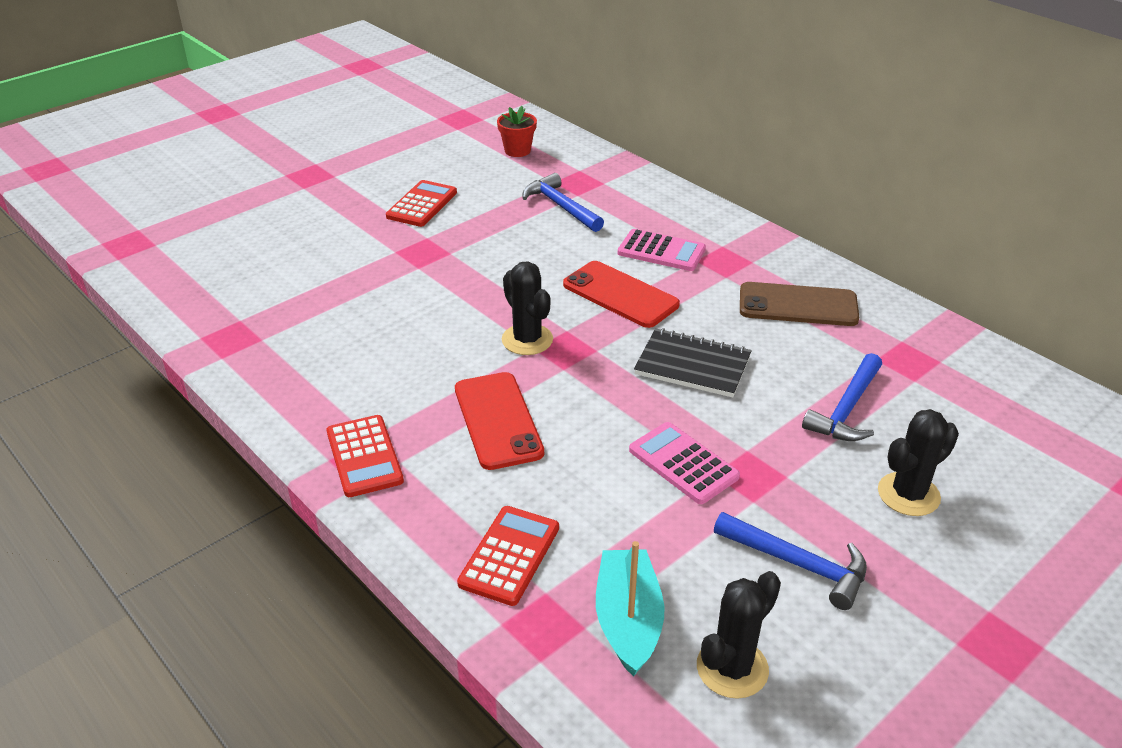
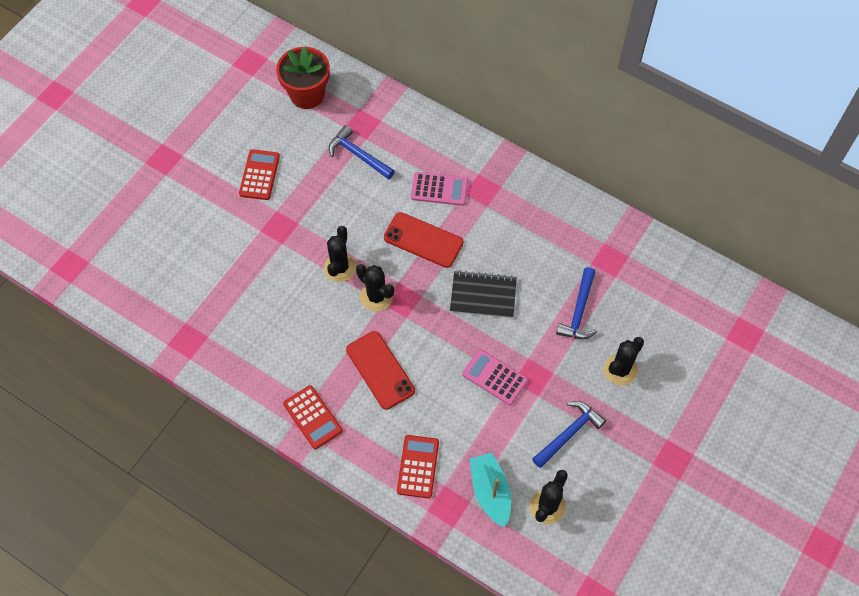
camera: 15 degrees left, 25 degrees up
red flower pot [497,106,537,157] -> red flower pot [276,46,330,109], size x1.74
blue hammer [714,512,867,610] -> blue hammer turned 60 degrees counterclockwise [532,401,606,468]
brown phone [740,282,859,326] -> none
none -> black cactus [324,226,356,282]

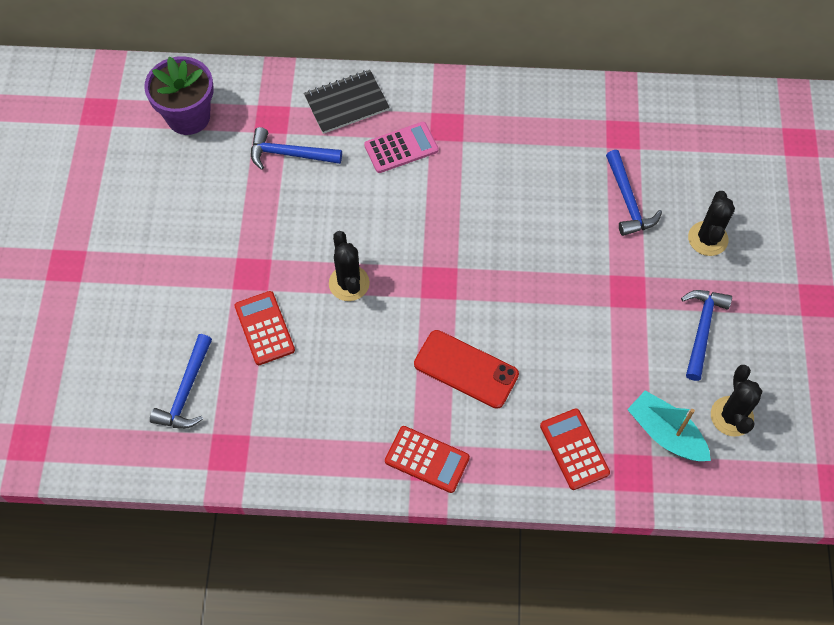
camera: 30 degrees left, 0 degrees up
red calculator [239,149,280,200] -> red calculator moved to [234,291,295,365]
red flower pot [276,46,330,109] -> purple flower pot [144,56,214,135]
black cactus [356,264,394,312] -> none
red phone [384,212,464,268] -> none
black notebook [450,270,517,318] -> black notebook moved to [304,70,390,134]
pink calculator [462,349,528,405] -> none
none -> blue hammer [150,334,212,429]

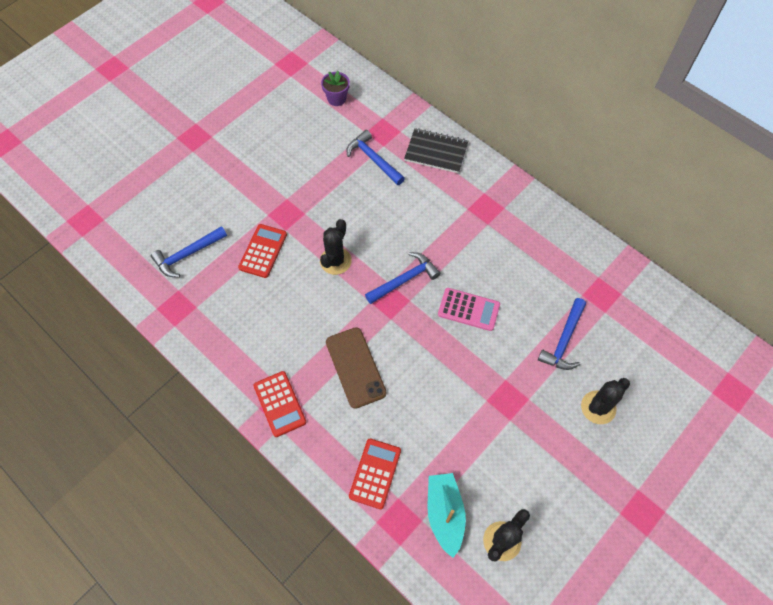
camera: 40 degrees right, 0 degrees up
purple flower pot [144,56,214,135] -> purple flower pot [321,71,350,106], size x0.57
pink calculator [364,122,439,173] -> pink calculator moved to [438,288,500,331]
red phone [414,330,519,409] -> brown phone [326,327,387,409]
blue hammer [681,290,732,381] -> blue hammer moved to [365,252,440,304]

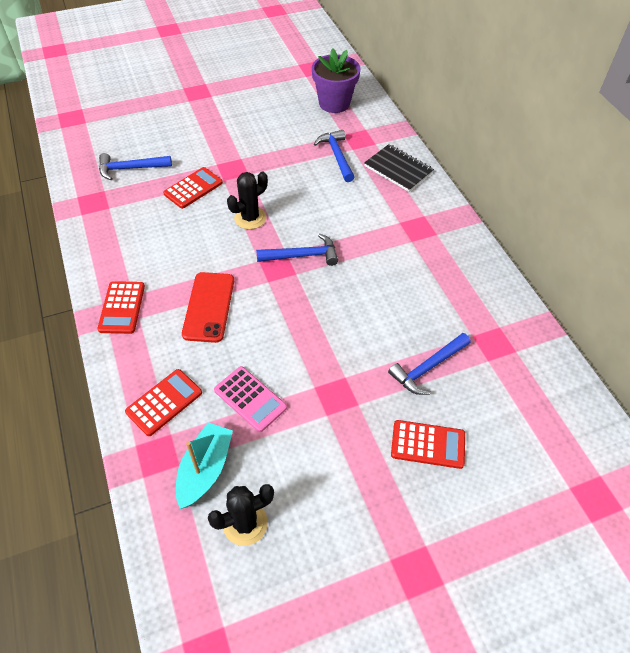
camera: 25 degrees right, 10 degrees down
purple flower pot [321,71,350,106] -> purple flower pot [312,48,361,113], size x1.74
brown phone [326,327,387,409] -> red phone [182,272,234,343]
pink calculator [438,288,500,331] -> pink calculator moved to [214,366,287,432]
black cactus [581,378,630,424] -> red calculator [391,420,465,469]

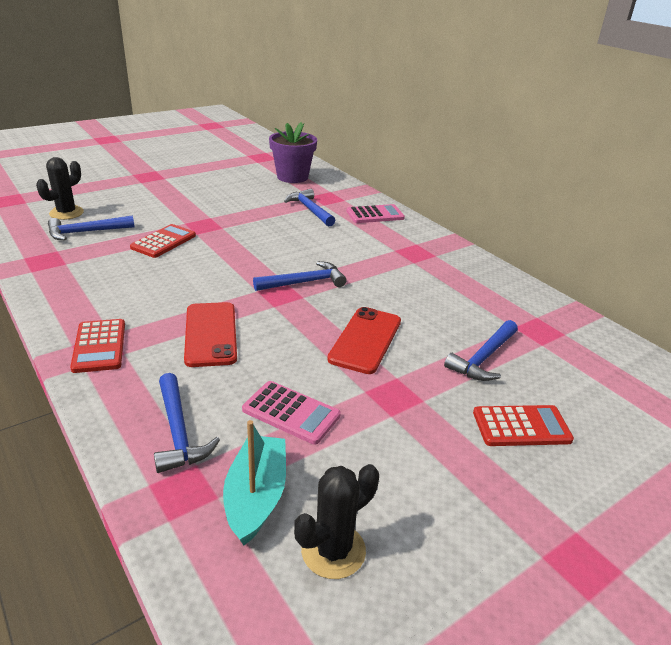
camera: 15 degrees left, 20 degrees down
red calculator [125,369,202,436] -> blue hammer [154,373,220,473]
black cactus [227,171,268,229] -> black cactus moved to [36,157,84,220]
black notebook [364,144,434,192] -> pink calculator [346,204,405,223]
none -> red phone [327,307,401,374]

